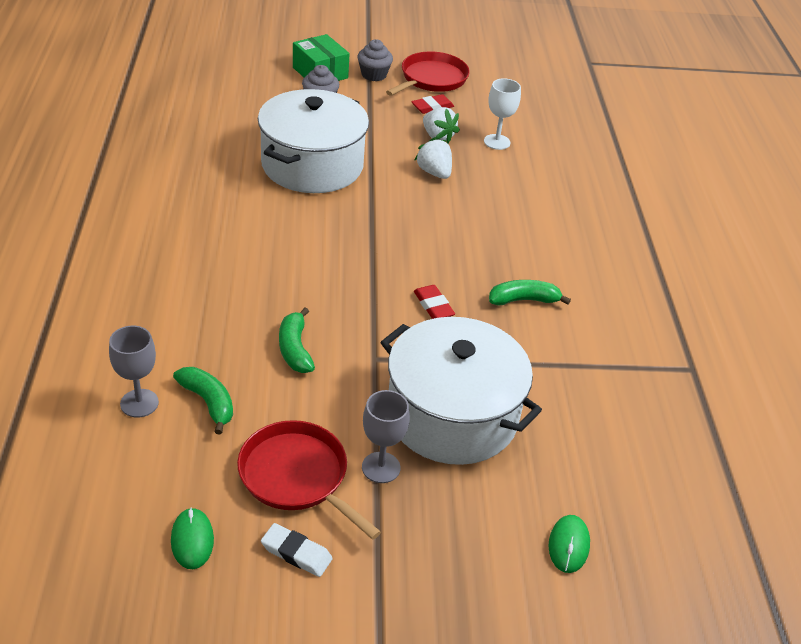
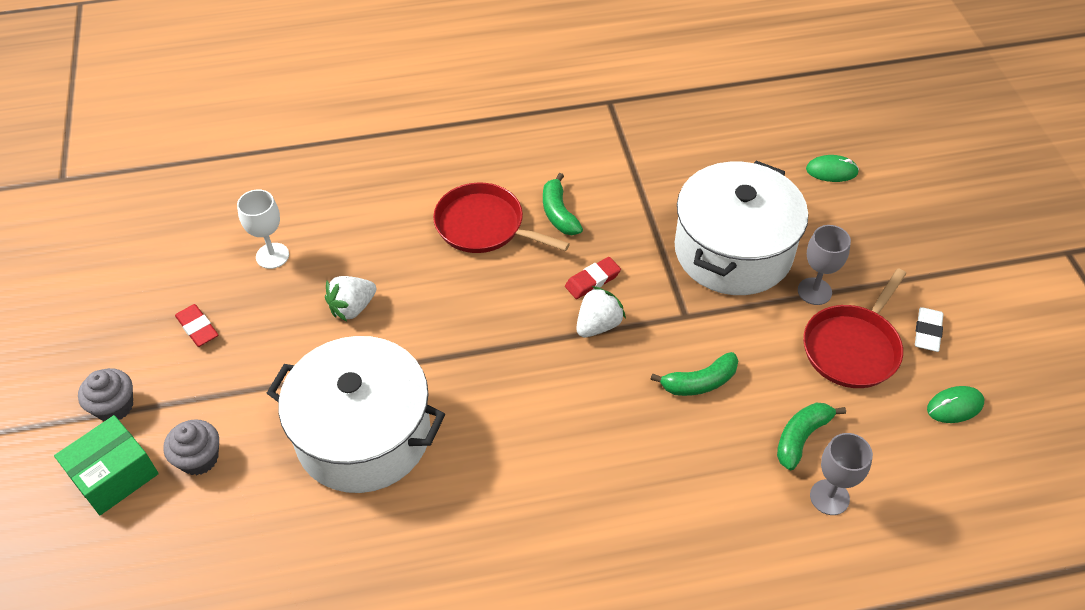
camera: 95 degrees left, 10 degrees up
red pan [386,51,470,96] -> red pan moved to [433,182,570,253]
white strawberry [423,107,460,143] -> white strawberry moved to [576,286,626,337]

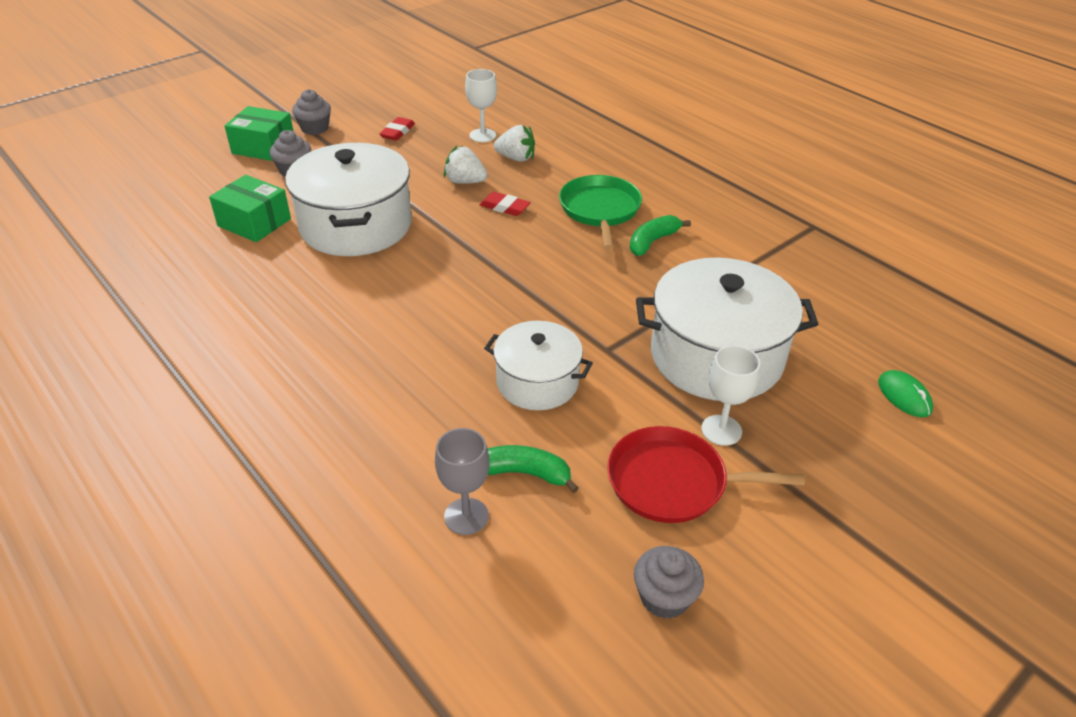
camera: 60 degrees right, 10 degrees down
red pan [433,182,570,253] -> green pan [559,175,642,250]
red eraser [565,257,621,299] -> red eraser moved to [480,192,531,216]
white strawberry [576,286,626,337] -> white strawberry moved to [494,125,535,162]
green banana [650,352,739,396] -> white pot [484,321,593,410]
grey goblet [798,225,851,305] -> white goblet [701,345,760,446]
white eraser [915,307,943,352] -> none
green mouse [927,386,984,423] -> grey cupcake [634,546,704,619]
none -> green box [209,175,291,242]

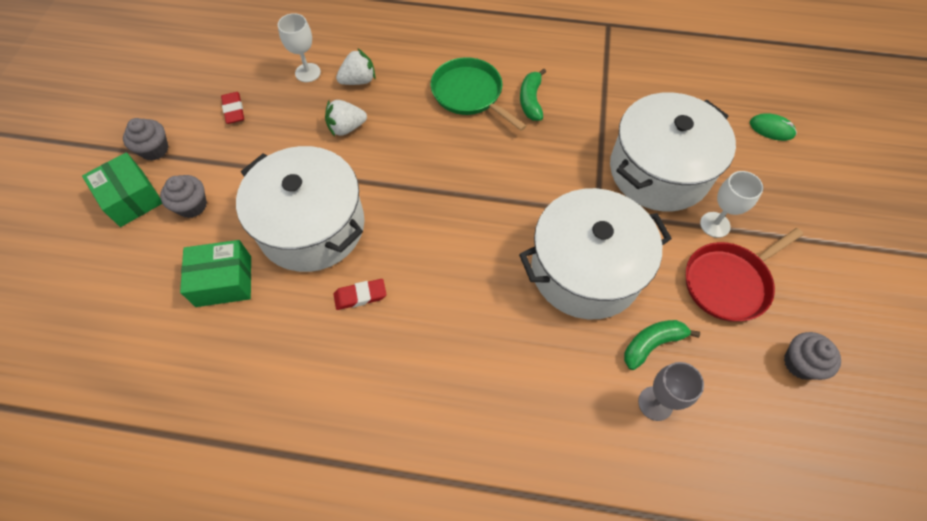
camera: 40 degrees left, 20 degrees up
green box [225,106,294,161] -> green box turned 75 degrees clockwise [82,152,162,227]
red eraser [480,192,531,216] -> red eraser moved to [334,279,386,310]
white pot [484,321,593,410] -> white pot [519,188,672,319], size x1.67

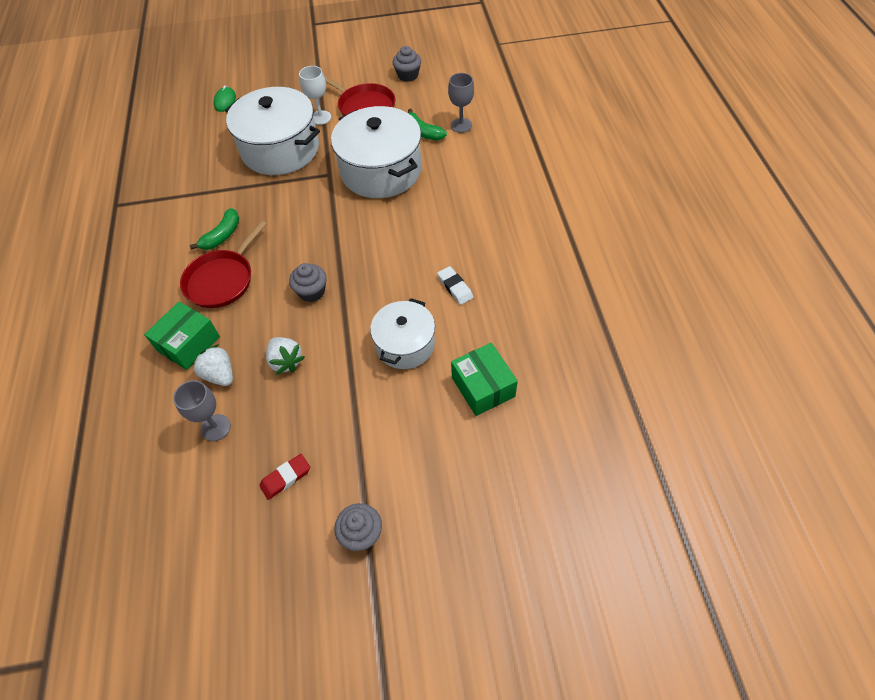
camera: 105 degrees left, 5 degrees down
green box [82,152,162,227] -> green box moved to [144,301,220,370]
grey cupcake [160,175,207,218] -> grey cupcake moved to [289,263,327,302]
white pot [236,146,365,272] -> white pot [370,298,435,369], size x0.60
white goblet [278,13,321,82] -> grey goblet [173,380,231,441]
red eraser [334,279,386,310] -> white eraser [437,266,473,305]
green pan [430,57,526,131] -> red pan [180,221,267,308]
green banana [520,68,546,121] -> green banana turned 45 degrees counterclockwise [190,208,239,250]

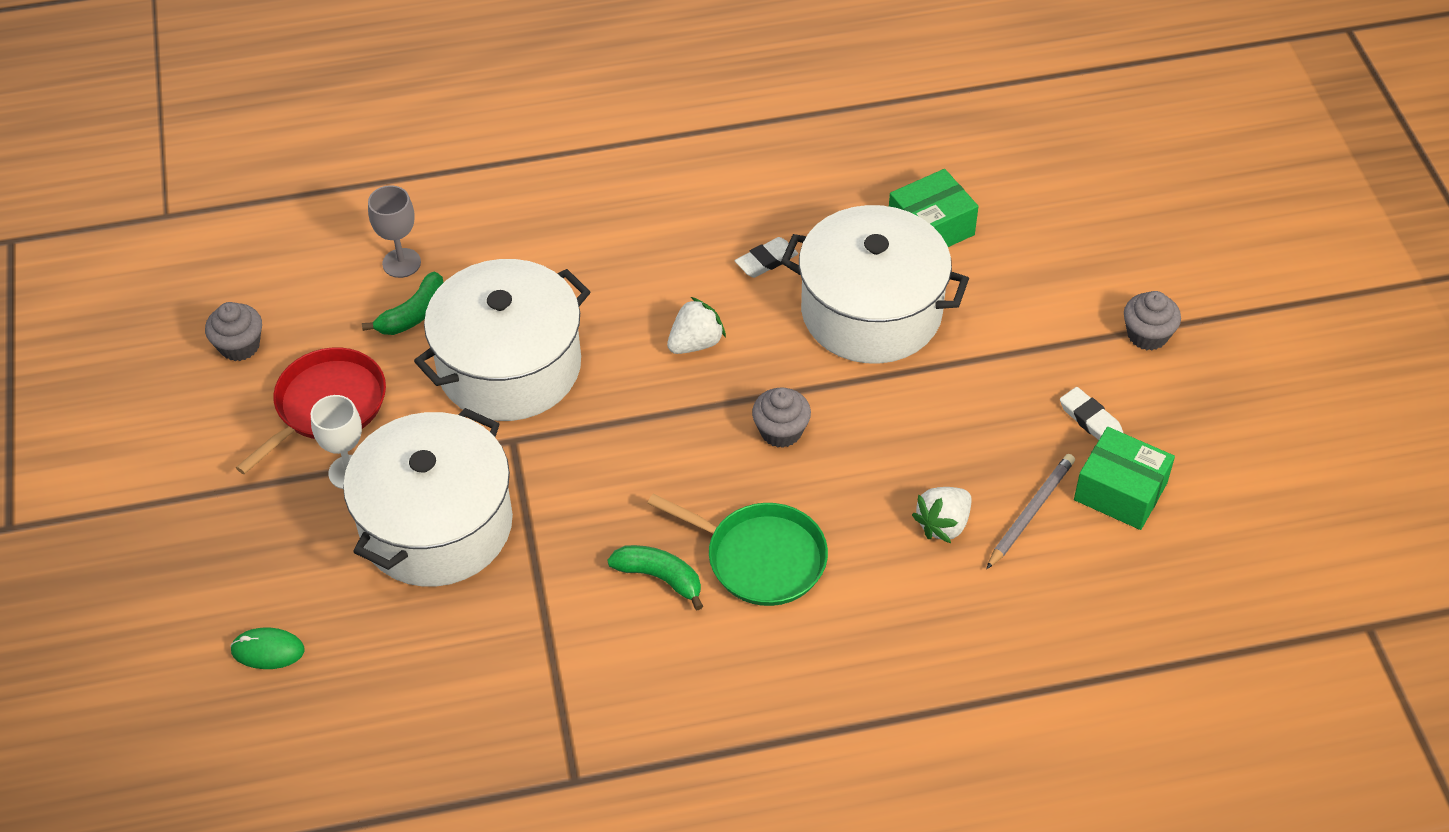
camera: 95 degrees left, 5 degrees down
green box [144,301,220,370] -> green box moved to [1074,427,1175,530]
grey goblet [173,380,231,441] -> grey pencil [986,454,1075,569]
red pan [180,221,267,308] -> green pan [648,494,828,606]
red eraser [259,454,310,500] -> white eraser [1060,387,1123,440]
white strawberry [266,337,305,375] -> white strawberry moved to [667,297,726,354]
white pot [370,298,435,369] -> white pot [781,205,969,364], size x1.67

